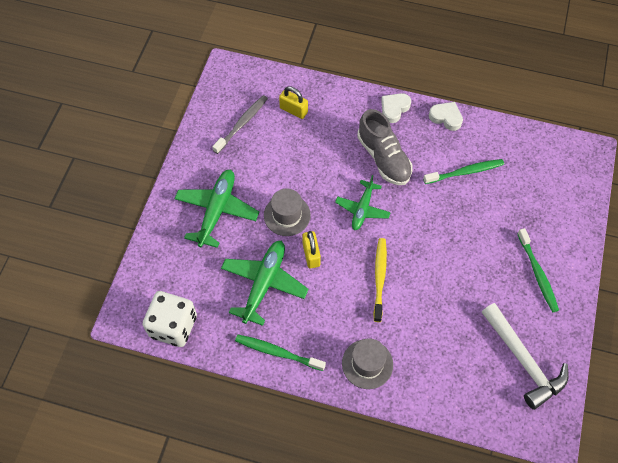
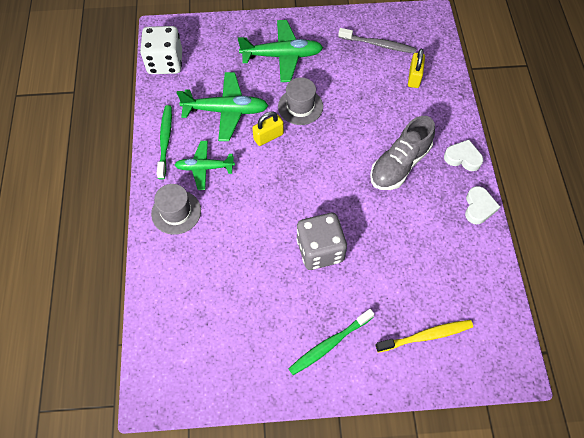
camera: 70 degrees right, 0 degrees up
green plane [335,175,391,230] -> green plane moved to [175,141,235,190]
yellow toothbrush [374,238,387,322] -> yellow toothbrush moved to [375,320,473,353]
green toothbrush [423,159,504,184] -> none
white hammer [482,303,568,410] -> none
none -> grey dice [297,213,347,270]

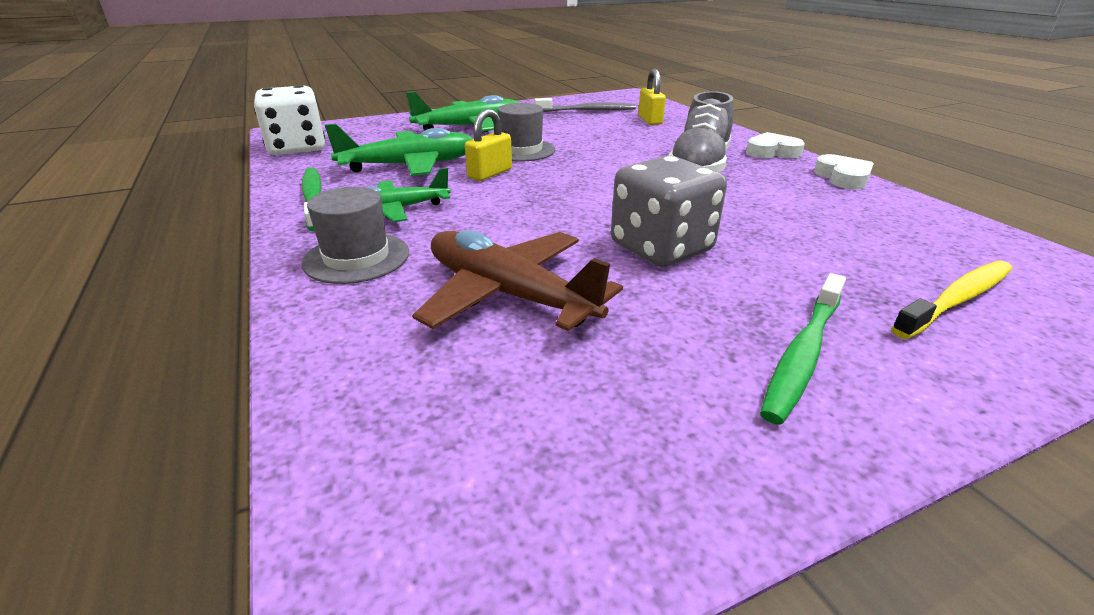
camera: 20 degrees left, 30 degrees down
none -> brown plane [412,230,623,331]

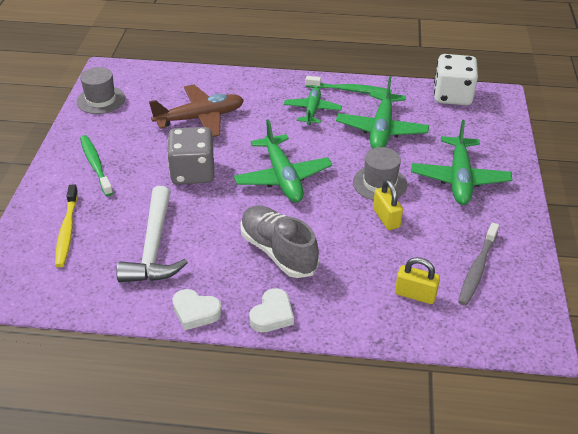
camera: 120 degrees right, 10 degrees up
grey hat [302,187,409,284] -> grey hat moved to [77,67,125,114]
yellow padlock [465,109,512,181] -> yellow padlock moved to [373,180,403,230]
none -> white hammer [116,186,188,282]
none -> green plane [234,119,332,203]

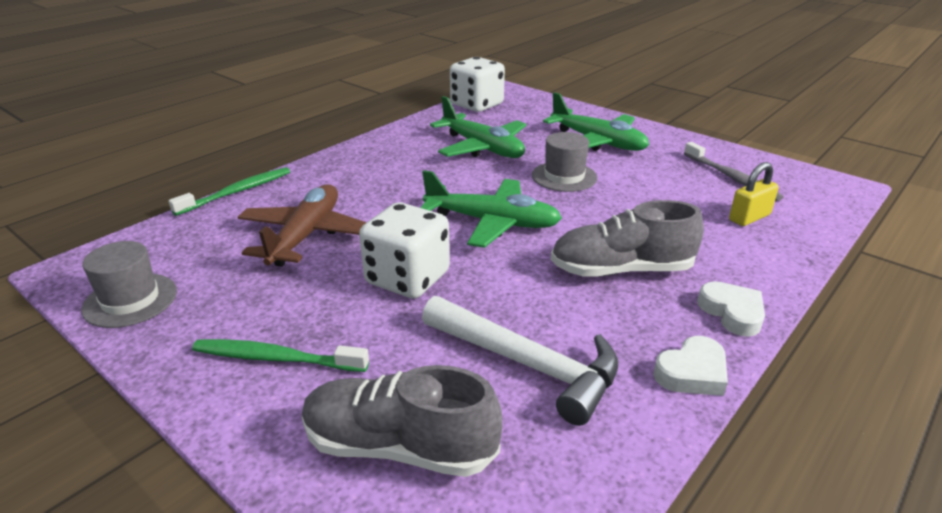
camera: 55 degrees left, 10 degrees down
yellow toothbrush [55,184,78,267] -> grey shoe [302,365,502,477]
grey dice [167,127,214,184] -> white dice [359,202,450,299]
green plane [284,87,342,125] -> none
green toothbrush [305,76,392,94] -> green toothbrush moved to [168,167,290,216]
yellow padlock [373,180,403,230] -> none

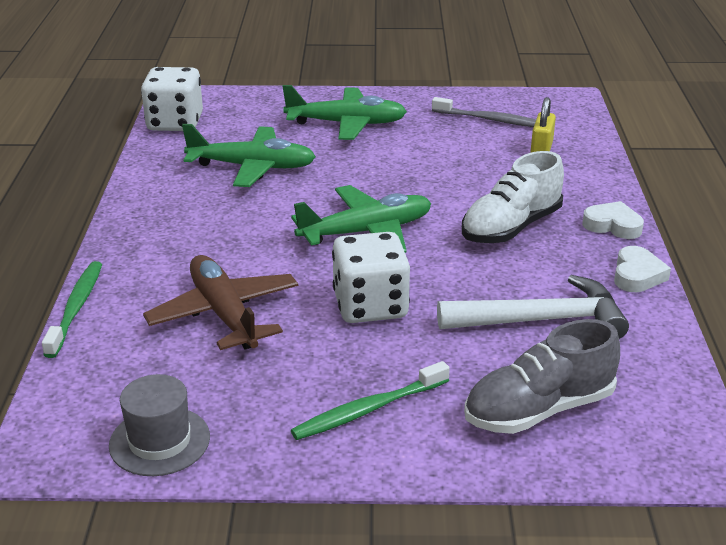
camera: 40 degrees left, 0 degrees up
grey hat [532,132,597,192] -> none
grey shoe [551,200,704,277] -> white shoe [462,151,564,243]

